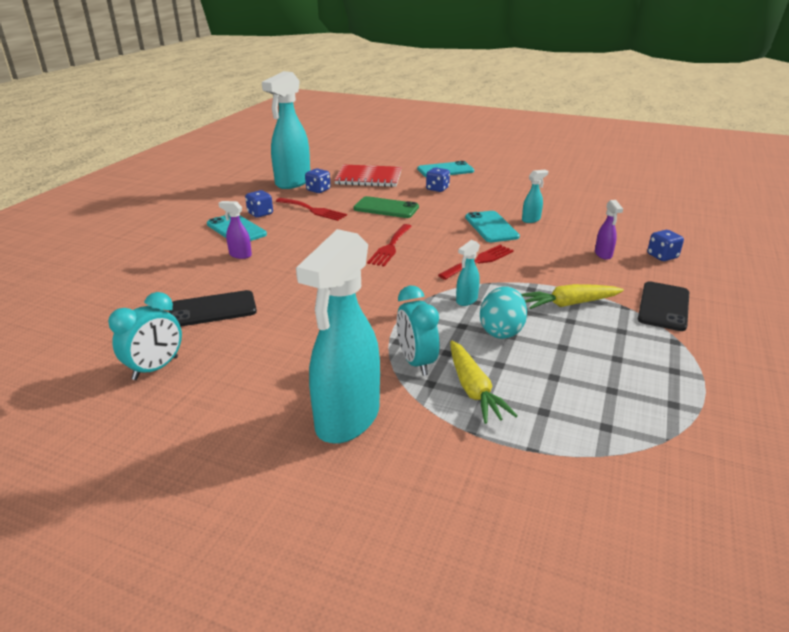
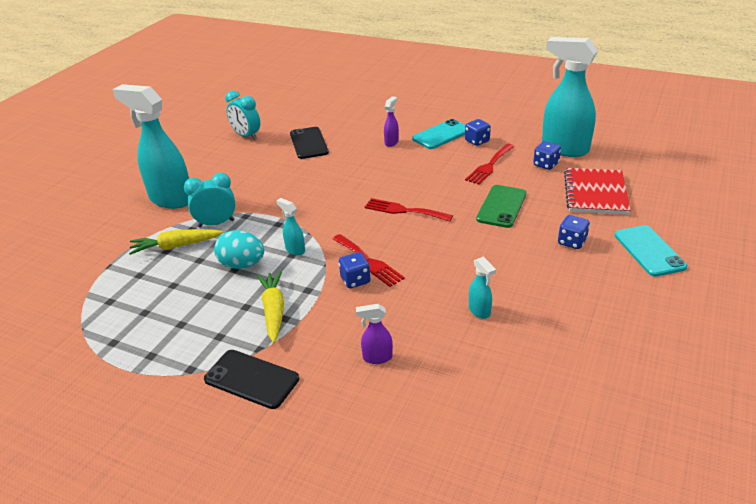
camera: 95 degrees right, 5 degrees up
turquoise phone [465,211,520,242] -> none
blue dice [647,230,684,261] -> blue dice moved to [339,252,371,288]

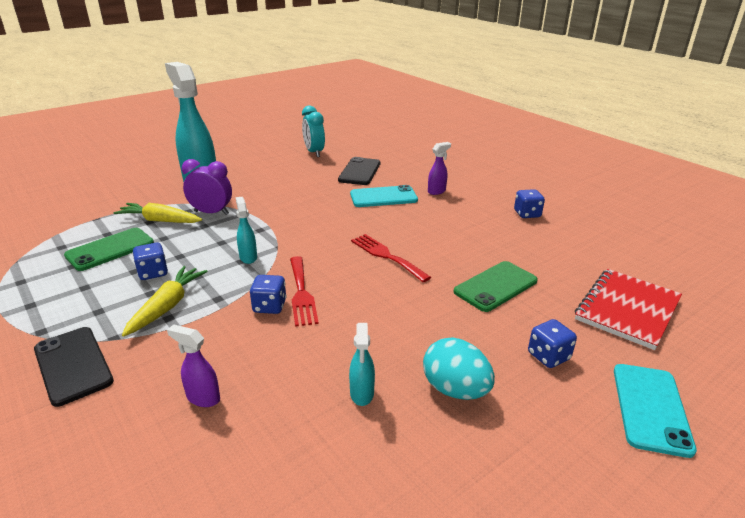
camera: 25 degrees right, 5 degrees down
turquoise clock [184,173,235,228] -> purple clock [182,159,232,215]
turquoise egg [214,230,264,269] -> turquoise egg moved to [423,337,495,400]
turquoise phone [412,119,465,149] -> turquoise phone moved to [350,185,418,207]
red fork [465,144,515,185] -> none
blue dice [533,141,561,170] -> blue dice moved to [133,243,168,280]
turquoise spray bottle [542,37,598,157] -> none
none -> green phone [64,228,154,271]

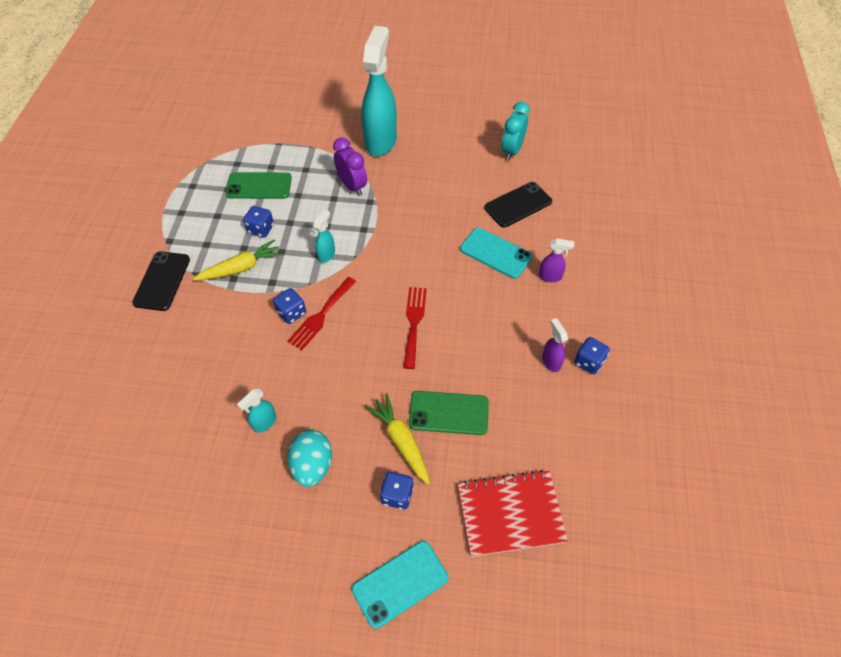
camera: 45 degrees right, 25 degrees up
yellow carrot [114,203,202,223] -> yellow carrot moved to [365,393,430,485]
purple spray bottle [167,324,220,407] -> purple spray bottle moved to [542,318,568,372]

